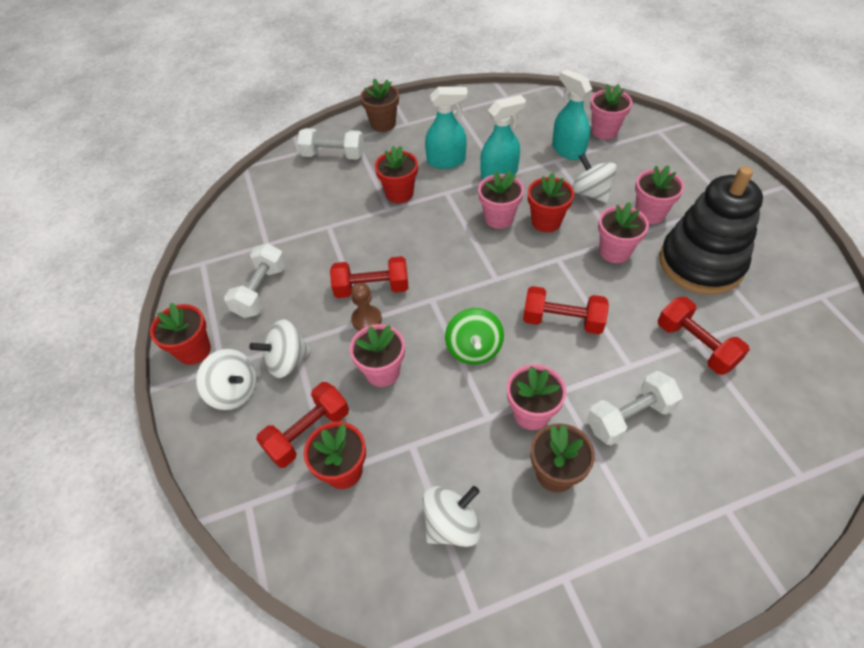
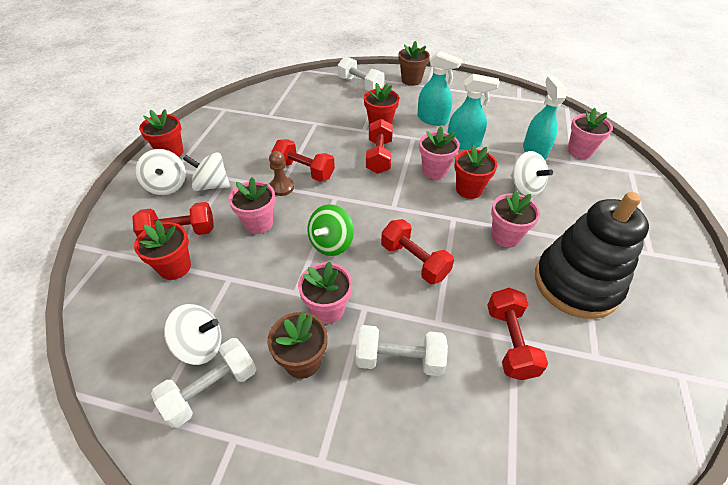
camera: 30 degrees right, 5 degrees down
white dumbbell [224,243,286,318] -> white dumbbell moved to [151,338,256,428]
white spinning top [572,153,617,203] -> white spinning top turned 150 degrees clockwise [511,151,553,197]
pink flower pot [635,165,684,224] -> none
none -> red dumbbell [366,119,393,174]

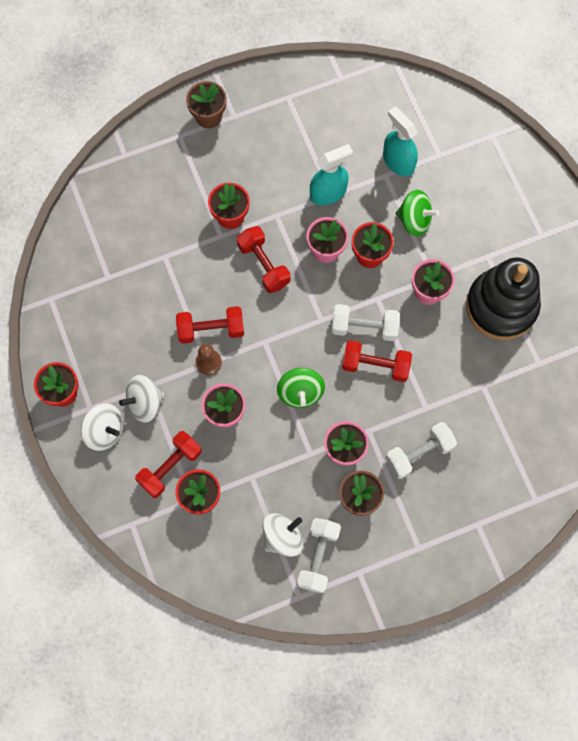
camera: 35 degrees left, 25 degrees up
white dumbbell [338,56,385,91] -> white dumbbell moved to [332,304,400,341]
turquoise spray bottle [417,51,462,126] -> none
red dumbbell [487,288,548,380] -> none
white spinning top [511,151,553,197] -> green spinning top [396,190,439,236]
pink flower pot [567,108,613,159] -> none

